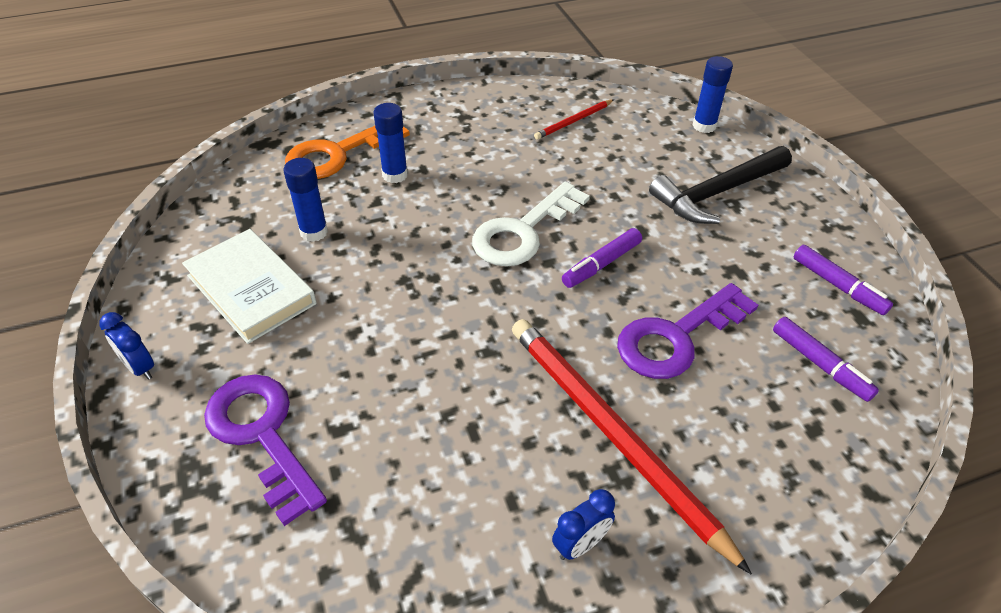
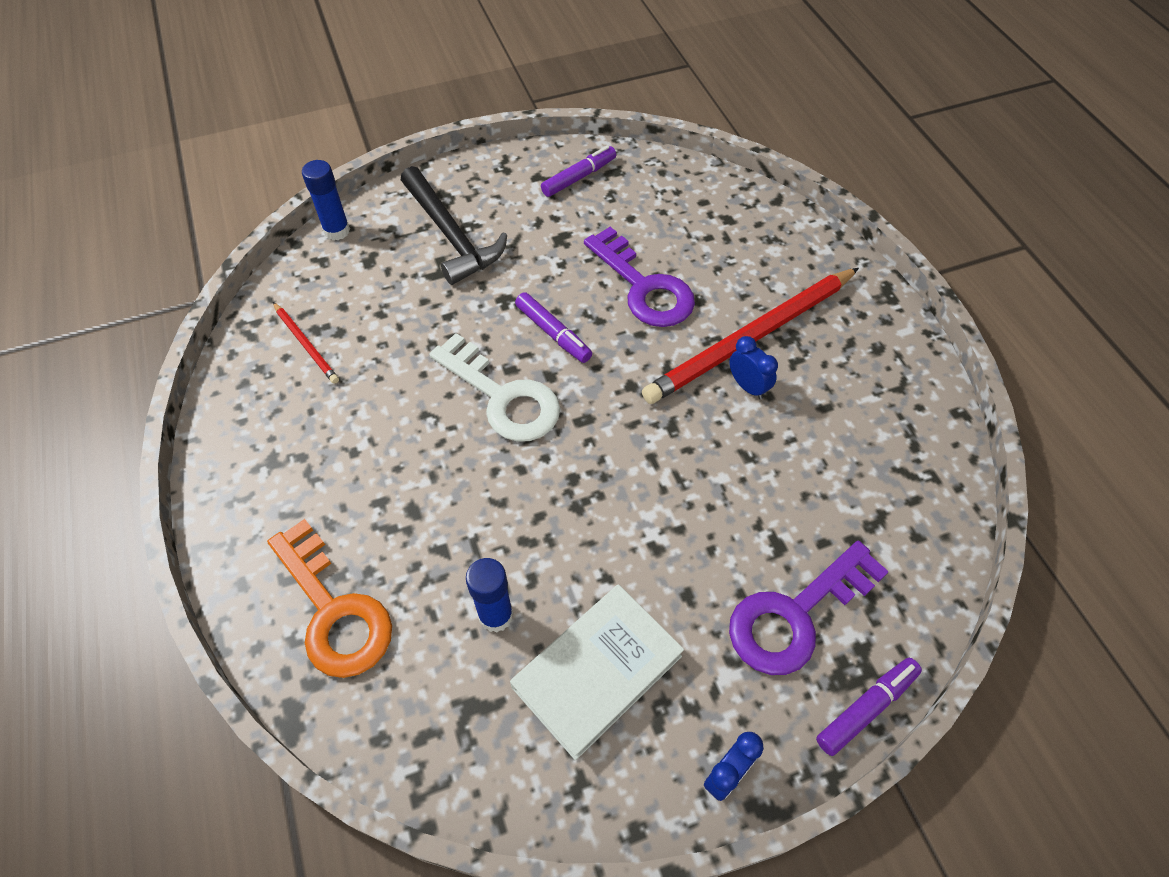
camera: 90 degrees left, 10 degrees up
blue glue stick [373,103,408,183] -> none
blue clock [552,489,615,560] -> blue clock moved to [729,336,778,399]
purple marker [773,317,879,402] -> purple marker moved to [816,658,922,756]

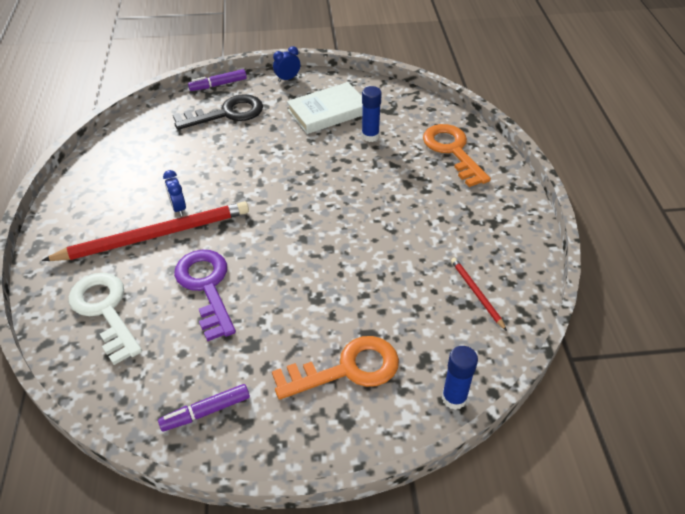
camera: 165 degrees left, 10 degrees down
black hammer [401,166,507,285] -> orange key [272,336,399,400]
white key [429,333,560,442] -> white key moved to [69,273,142,365]
purple marker [515,292,592,363] -> none
purple key [729,541,889,675] -> black key [173,94,263,130]

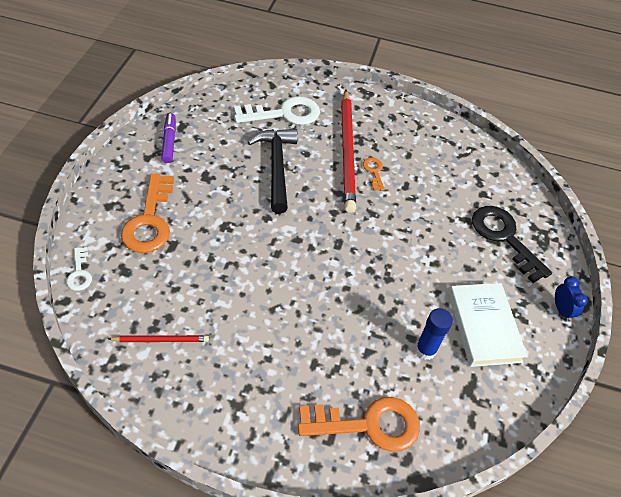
camera: 105 degrees right, 5 degrees up
blue clock [163,170,186,216] -> orange key [363,157,385,191]
black key [173,94,263,130] -> black key turned 150 degrees clockwise [472,206,552,283]
purple key [174,250,236,341] -> black hammer [248,129,298,213]
purple marker [188,69,247,91] -> none
blue glue stick [442,346,478,410] -> white key [66,247,92,291]

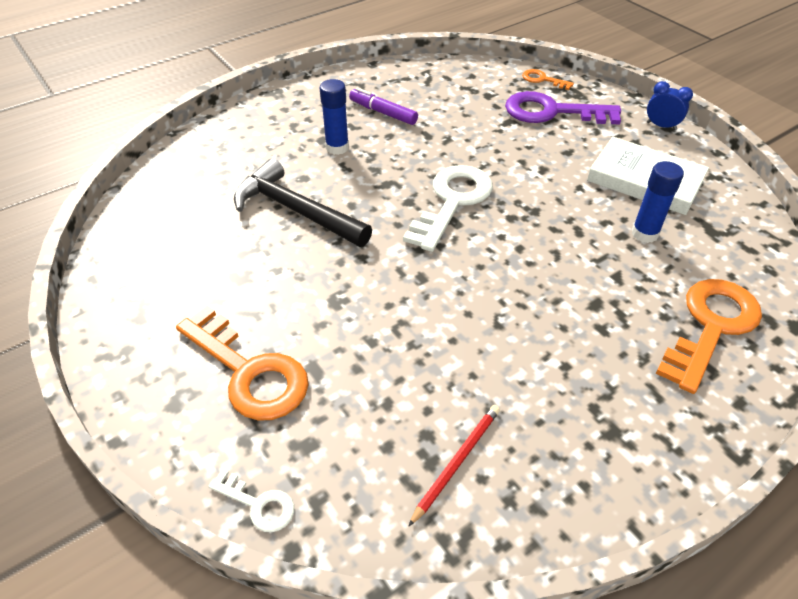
camera: 45 degrees left, 5 degrees down
purple marker [161,113,176,163] -> purple marker moved to [349,88,418,125]
white key [234,96,320,125] -> white key moved to [403,165,493,252]
red pencil [341,90,356,213] -> blue glue stick [320,79,349,155]
orange key [363,157,385,191] -> orange key moved to [522,69,574,90]
black key [472,206,552,283] -> purple key [505,91,621,124]

